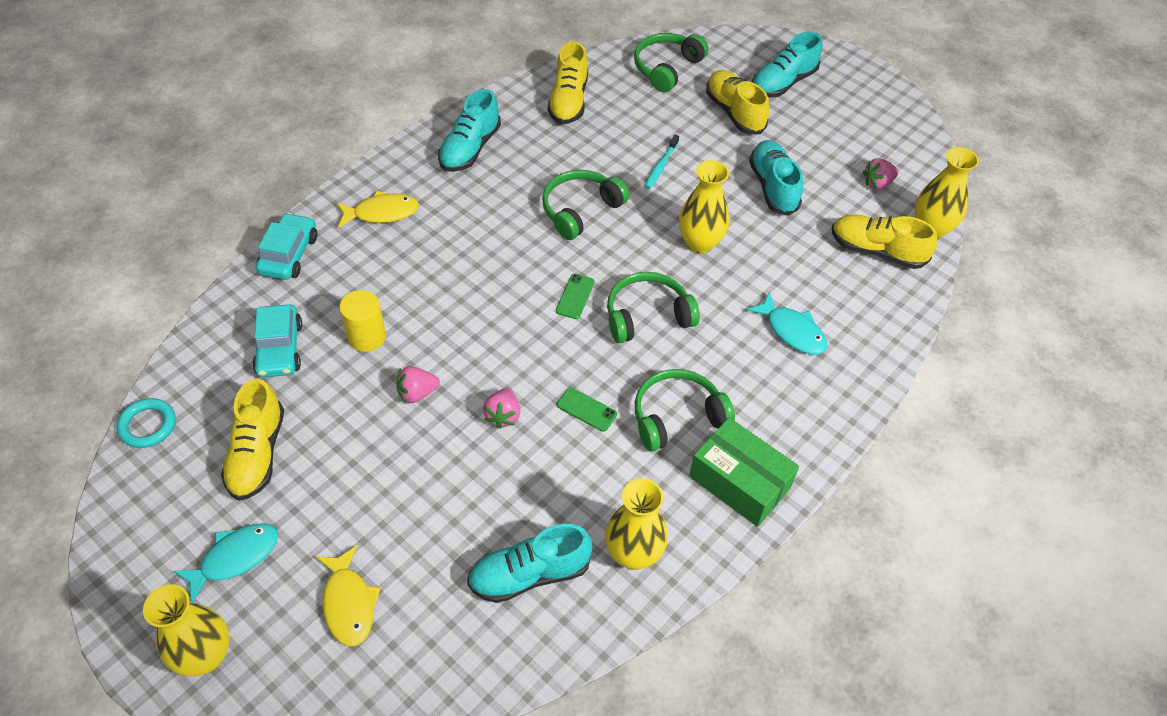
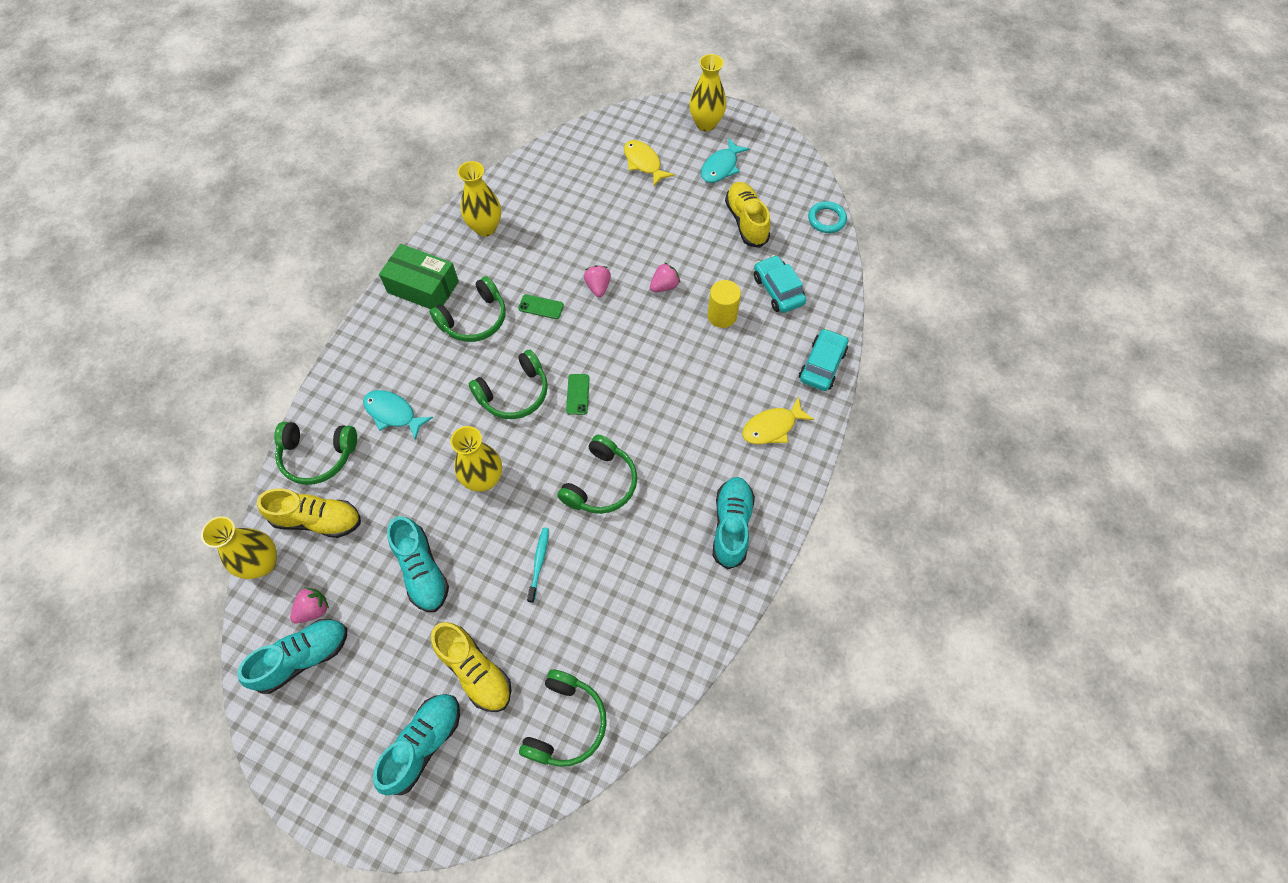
camera: 165 degrees right, 10 degrees up
turquoise car [256,213,317,280] -> turquoise car turned 150 degrees counterclockwise [799,328,848,391]
turquoise shoe [467,524,592,603] -> turquoise shoe moved to [237,619,347,694]
yellow shoe [548,41,588,124] -> none
none -> green headphones [274,422,357,485]

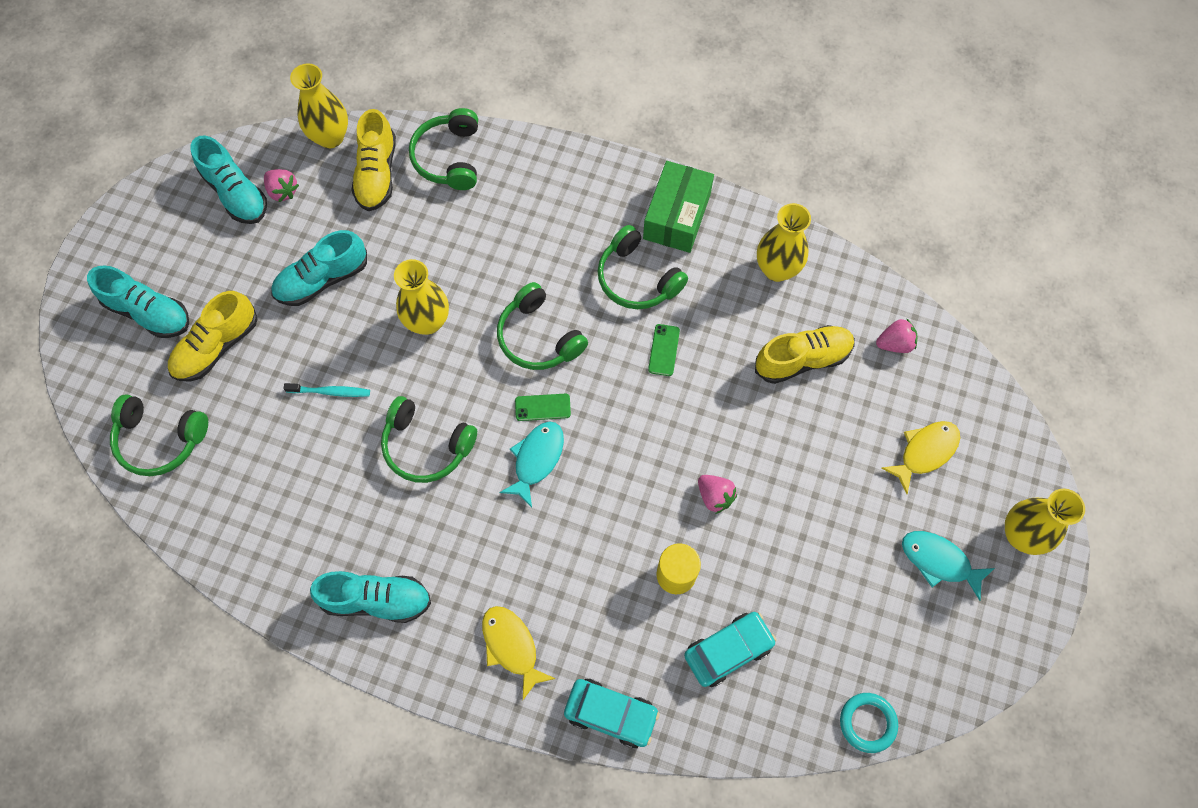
camera: 85 degrees right, 5 degrees up
turquoise fish [363,390,433,440] -> turquoise fish moved to [499,422,564,507]
pink strawberry [584,265,611,297] -> pink strawberry moved to [876,318,917,353]
yellow shoe [725,182,770,248] -> yellow shoe moved to [755,325,855,384]

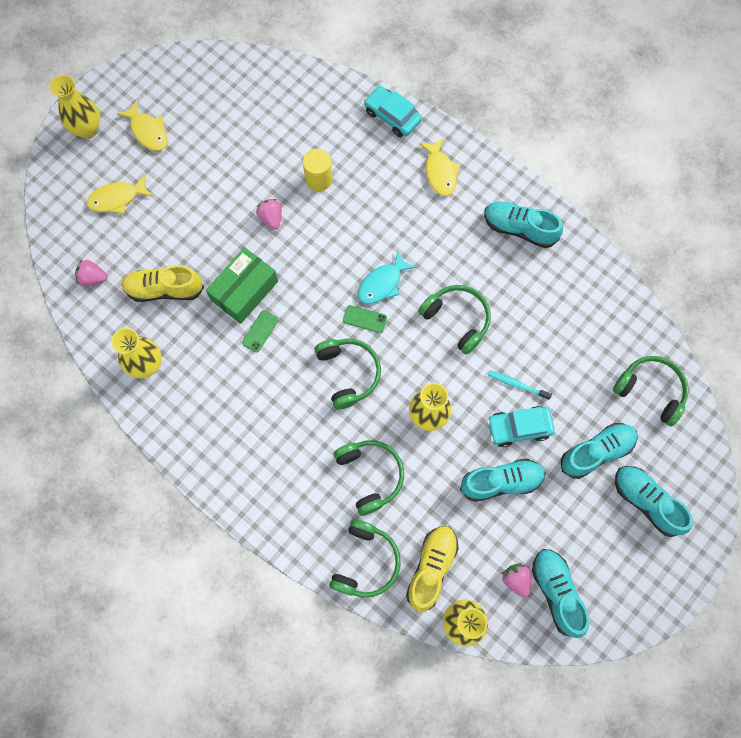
camera: 160 degrees left, 5 degrees up
yellow shoe [168,291,257,381] -> turquoise shoe [561,423,638,479]
green headphones [597,225,688,309] -> green headphones moved to [334,440,404,516]
green box [643,161,714,253] -> green box moved to [206,247,278,324]
turquoise car [684,612,777,687] -> turquoise car moved to [487,406,555,447]
turquoise ring [840,693,898,753] -> none
turquoise fish [902,531,995,601] -> yellow fish [117,100,168,151]

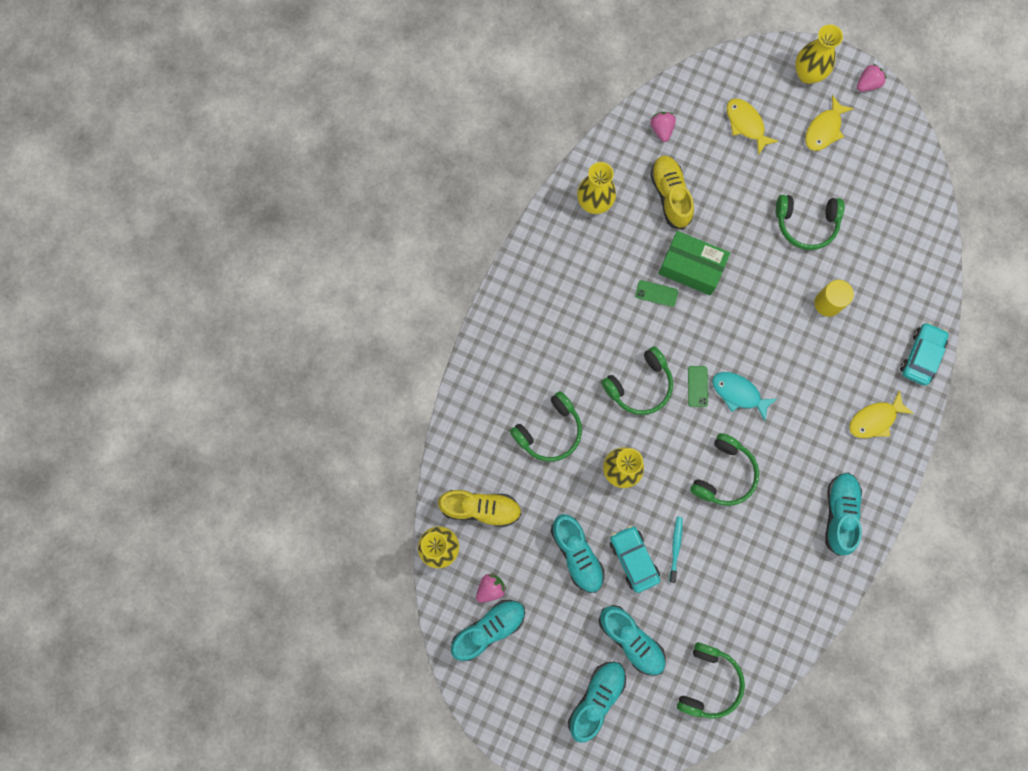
camera: 75 degrees right, 5 degrees up
pink strawberry [256,199,282,230] -> pink strawberry moved to [857,64,887,92]
green headphones [329,519,401,597] -> green headphones moved to [776,195,845,250]

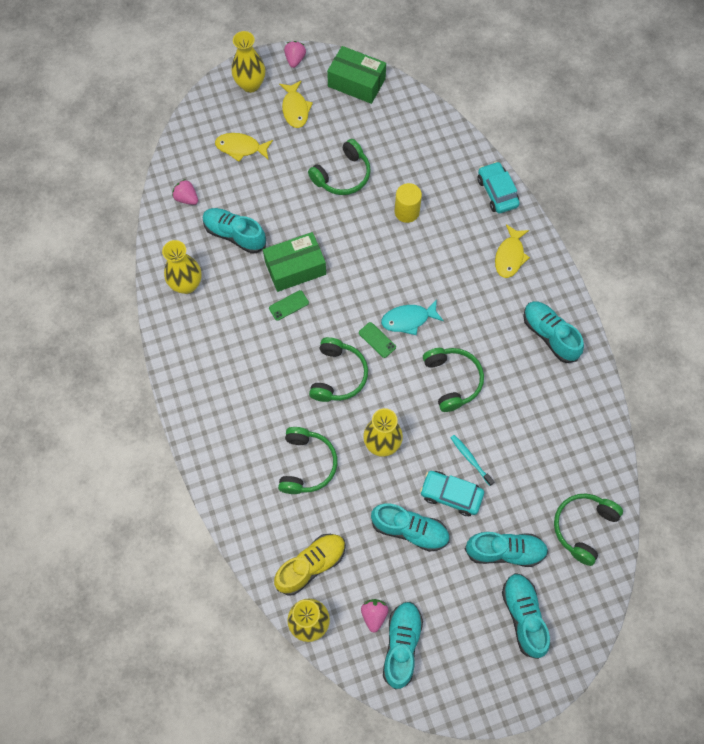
camera: 45 degrees left, 10 degrees down
yellow shoe [650,156,694,230] -> turquoise shoe [203,208,266,254]
green headphones [677,642,745,719] -> green headphones turned 120 degrees counterclockwise [554,494,623,566]
none -> green box [327,46,386,104]

